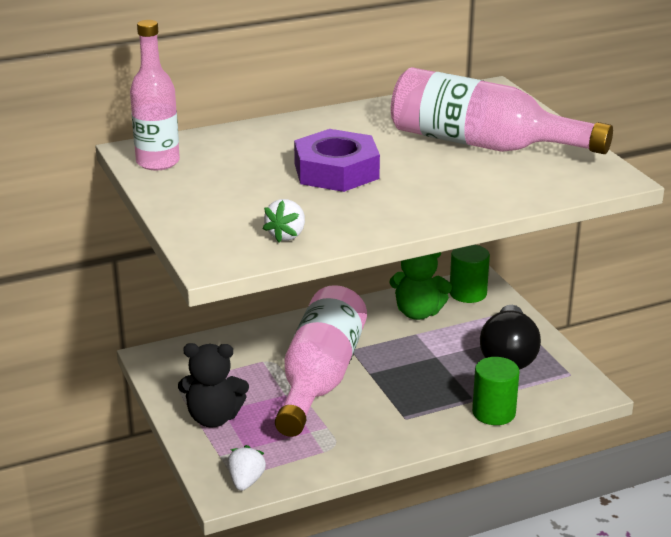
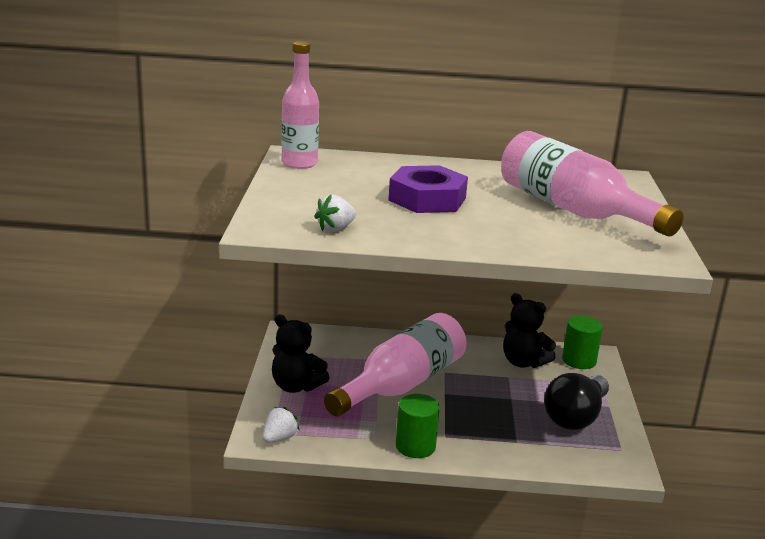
camera: 25 degrees right, 5 degrees down
green teddy bear [389,252,452,320] -> black teddy bear [503,293,556,368]
green cylinder [472,357,520,425] -> green cylinder moved to [396,394,440,458]

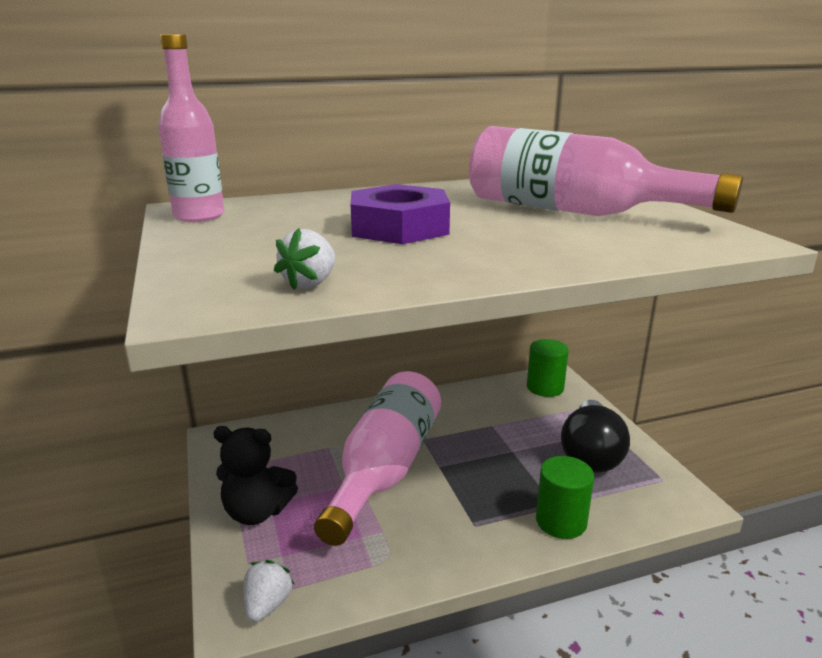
camera: 20 degrees left, 0 degrees up
green cylinder [396,394,440,458] -> green cylinder moved to [536,456,594,539]
black teddy bear [503,293,556,368] -> none

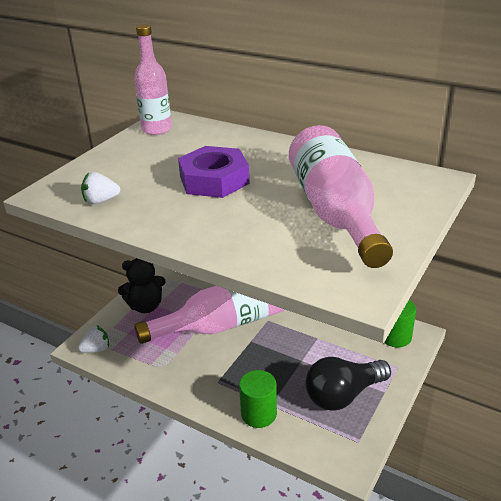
camera: 50 degrees right, 10 degrees up
black teddy bear [213,426,298,525] -> black teddy bear turned 75 degrees counterclockwise [118,258,166,313]

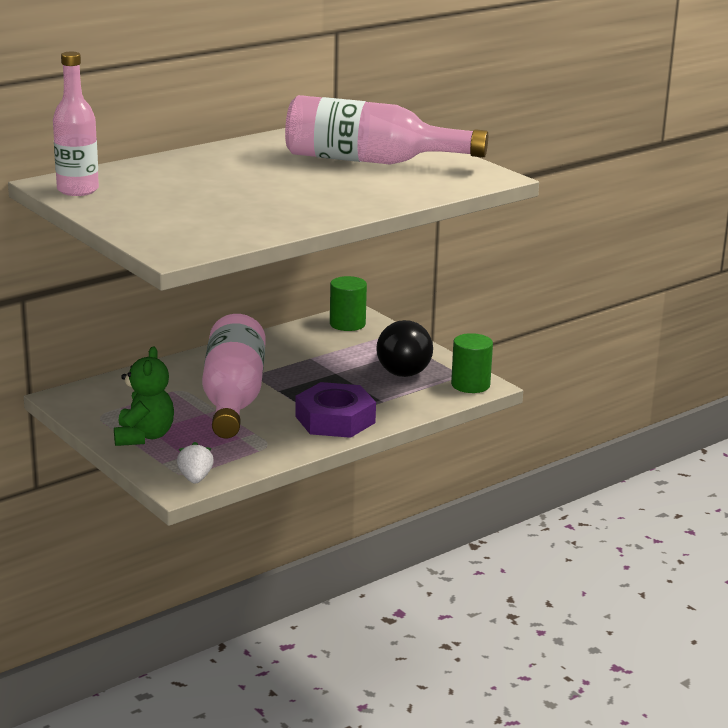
camera: 70 degrees left, 10 degrees down
white strawberry [81,172,120,204] -> none
black teddy bear [118,258,166,313] -> green teddy bear [114,346,174,446]
purple nut [178,146,250,198] -> purple nut moved to [295,382,376,438]
green cylinder [239,370,277,428] -> green cylinder moved to [451,333,493,393]

